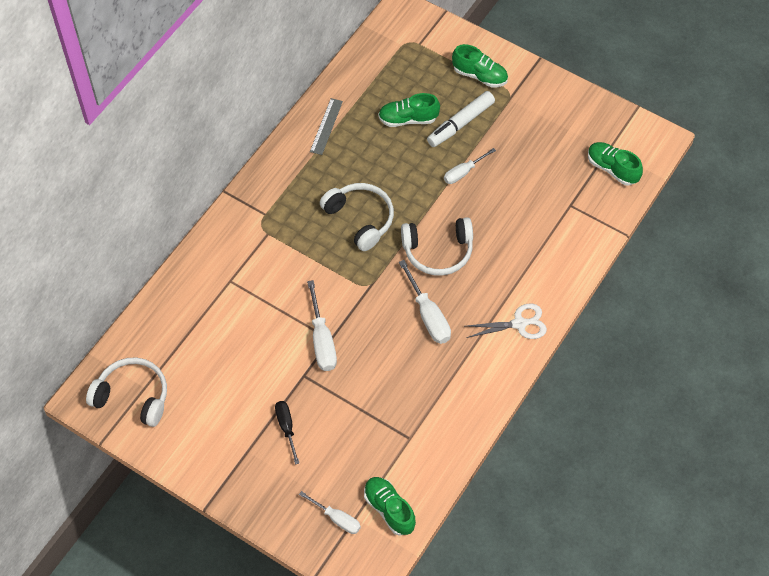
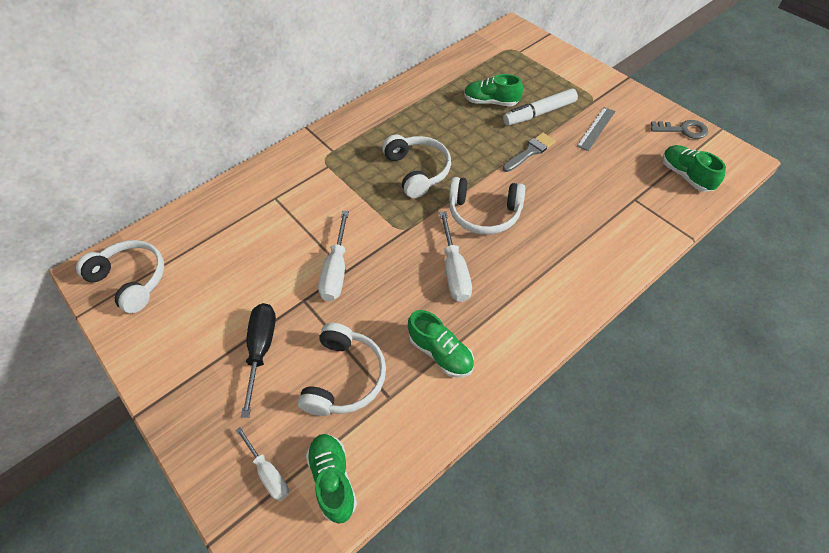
camera: 20 degrees right, 5 degrees down
black screwdriver [275,401,299,465] -> black screwdriver [241,303,276,418], size x1.52
grey ruler [310,98,343,155] -> grey ruler moved to [577,107,616,151]
white screwdriver [444,148,496,184] -> grey brush [502,133,556,172]
green shoe [452,44,508,88] -> green shoe moved to [408,310,474,378]
white scissors [466,303,547,339] -> none
none -> white headphones [298,323,386,416]
none -> grey key [651,120,708,139]

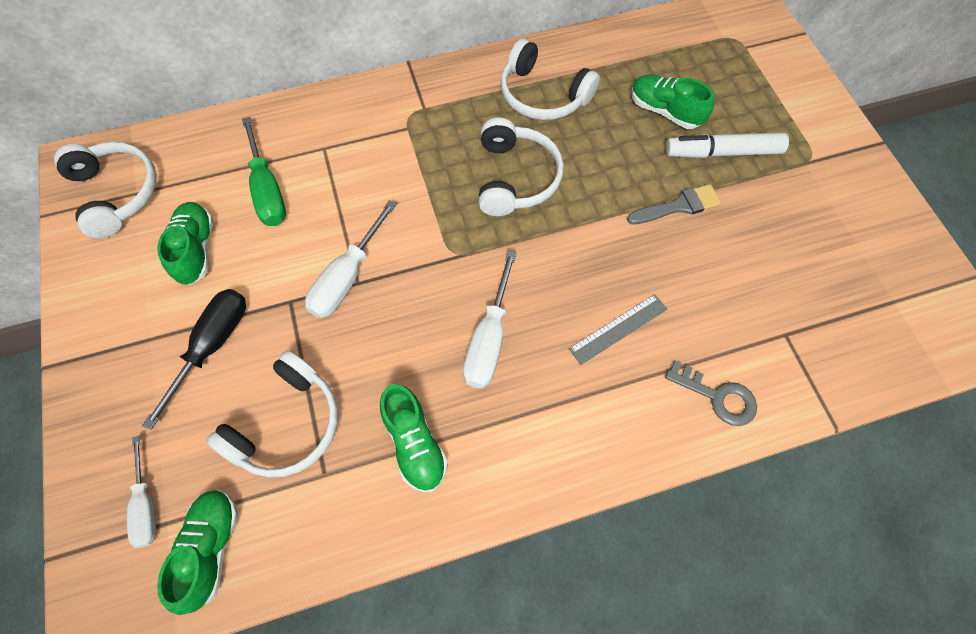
camera: 20 degrees right, 10 degrees up
white headphones [449,177,525,235] -> white headphones moved to [501,39,600,120]
grey ruler [577,107,616,151] -> grey ruler moved to [569,294,667,365]
grey key [651,120,708,139] -> grey key moved to [665,360,757,426]
green shoe [662,145,726,192] -> green shoe moved to [157,202,213,285]
none -> green screwdriver [242,117,286,226]

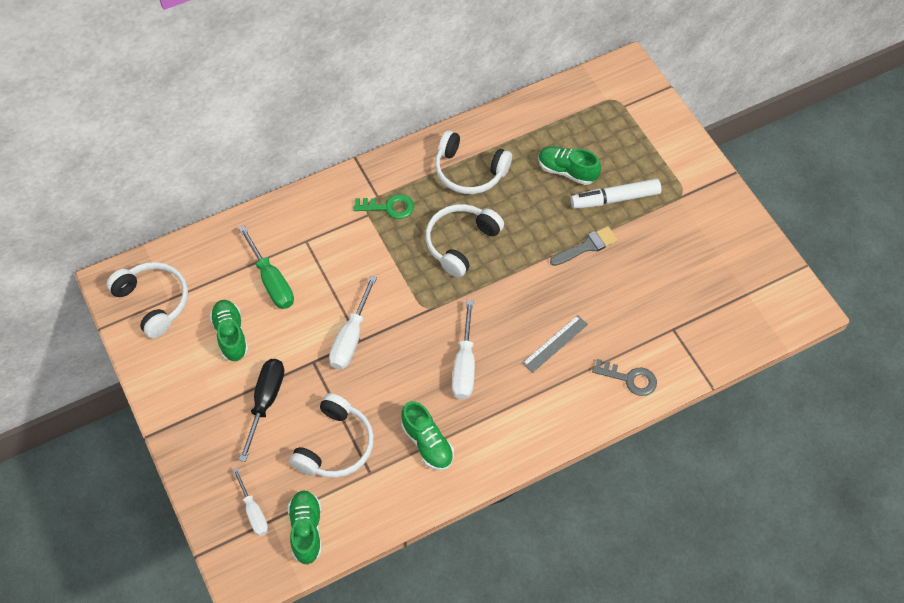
camera: 10 degrees left, 5 degrees down
white headphones [478,117,564,216] -> white headphones turned 135 degrees counterclockwise [425,204,504,278]
none -> green key [354,194,414,219]

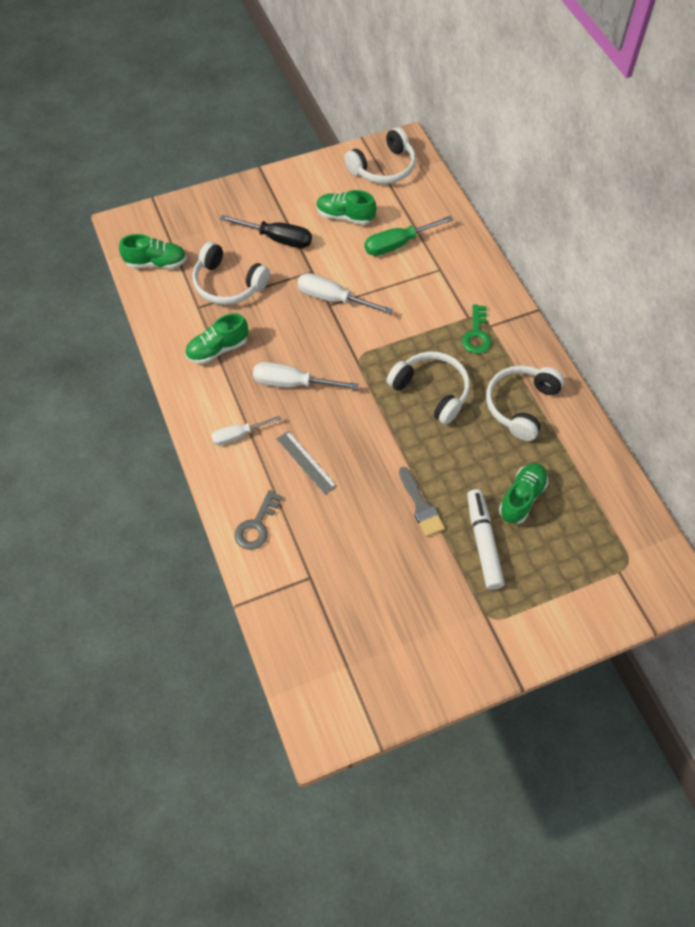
camera: 95 degrees right, 0 degrees up
green shoe [210,300,248,361] -> green shoe turned 150 degrees counterclockwise [316,190,376,225]
white screwdriver [233,468,268,536] -> white screwdriver moved to [211,416,281,445]

